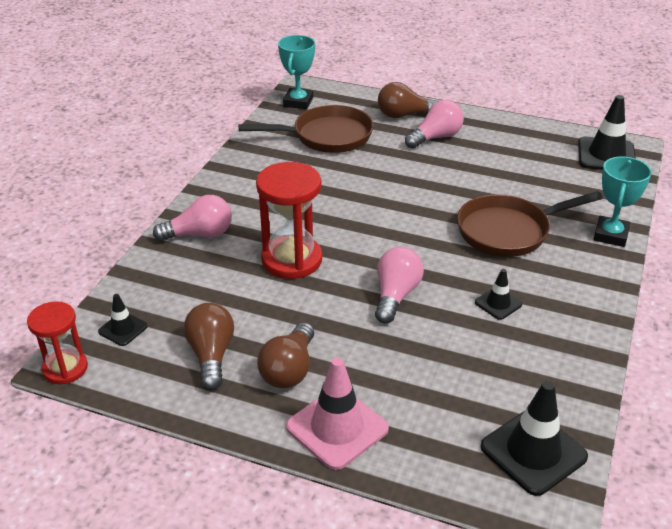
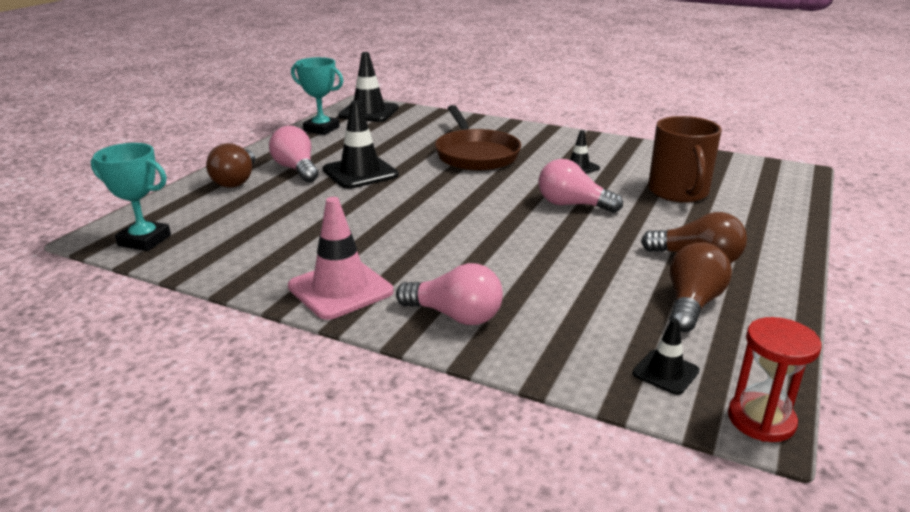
camera: 85 degrees left, 10 degrees down
pink light bulb [153,195,232,241] -> pink light bulb turned 120 degrees clockwise [396,263,503,325]
brown light bulb [184,303,234,390] -> brown light bulb turned 120 degrees clockwise [669,242,732,332]
brown pan [238,105,374,153] -> none
red hourglass [256,162,322,279] -> none
pink traffic cone [286,357,389,470] -> pink traffic cone moved to [288,197,393,320]
black traffic cone [480,381,588,496] -> black traffic cone moved to [323,100,399,189]
turquoise trophy [593,157,652,247] -> turquoise trophy moved to [291,57,343,135]
none -> brown mug [648,116,721,203]

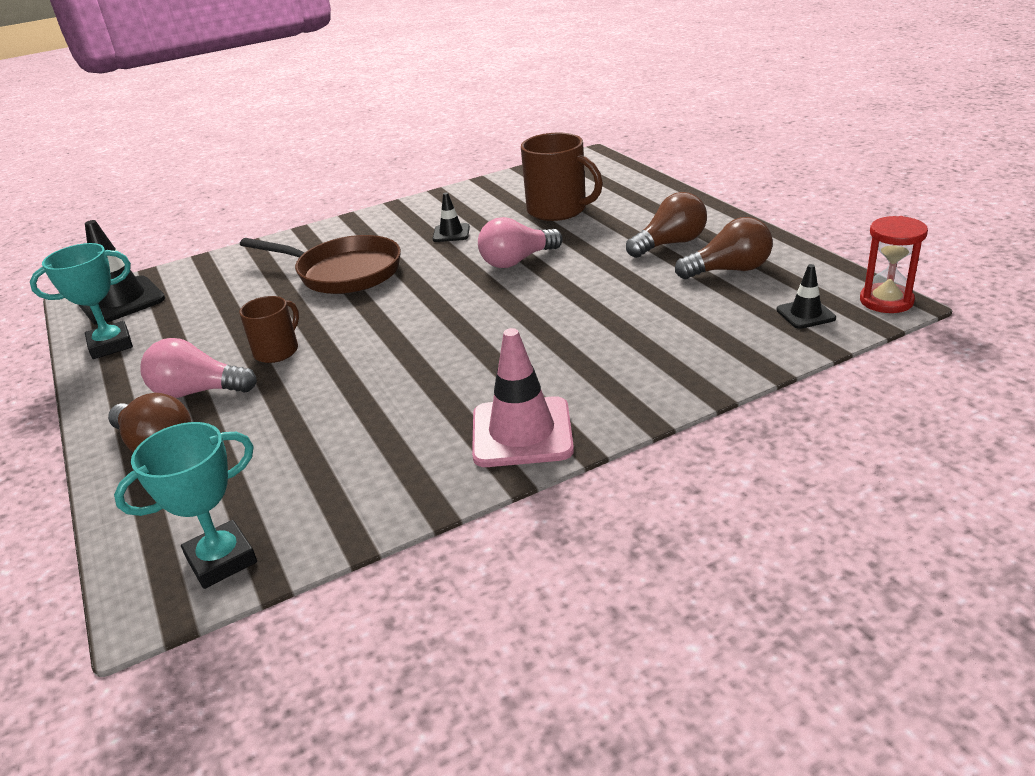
camera: 50 degrees left, 5 degrees up
black traffic cone [323,100,399,189] -> brown mug [239,296,299,363]
pink light bulb [396,263,503,325] -> none
brown light bulb [669,242,732,332] -> brown light bulb turned 105 degrees clockwise [675,217,773,279]

